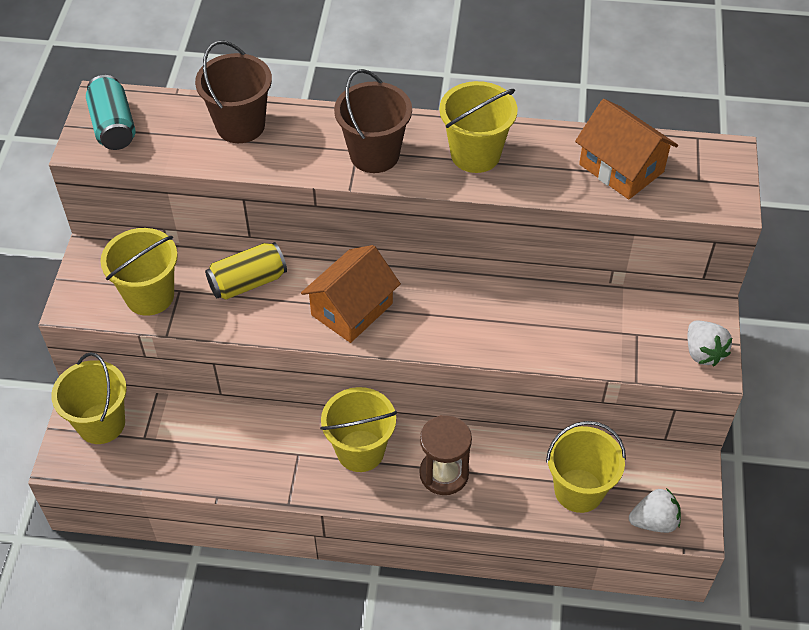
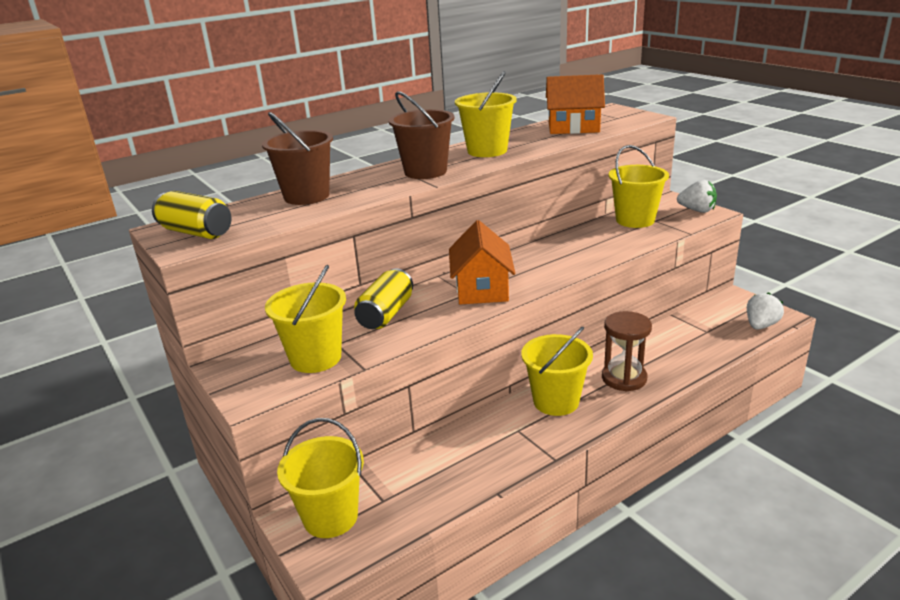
camera: 40 degrees left, 25 degrees down
turquoise can [86,75,136,150] -> yellow can [152,191,231,239]
yellow bucket [546,421,626,513] -> yellow bucket moved to [609,145,669,228]

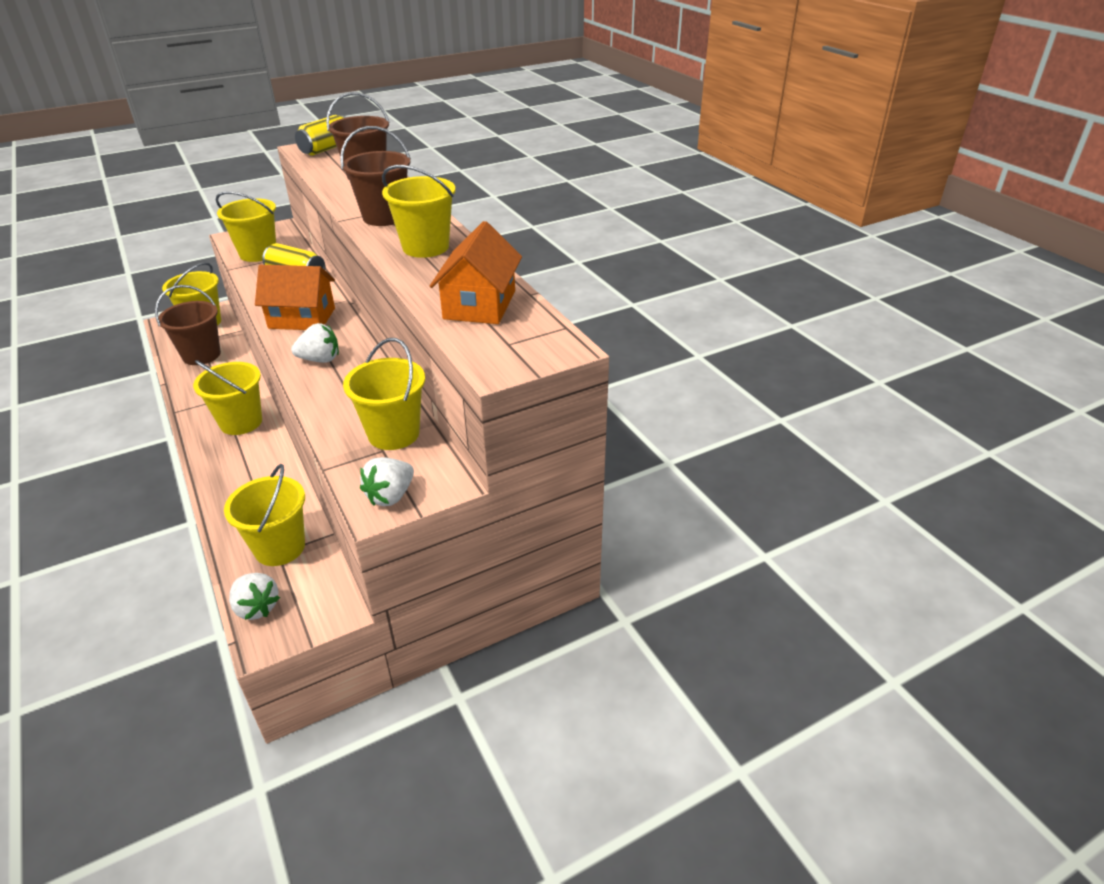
camera: 95 degrees right, 10 degrees up
brown hourglass [602,311,652,392] -> none
none -> brown bucket [155,285,221,365]
none -> yellow bucket [224,464,305,566]
none -> white strawberry [291,323,339,363]

